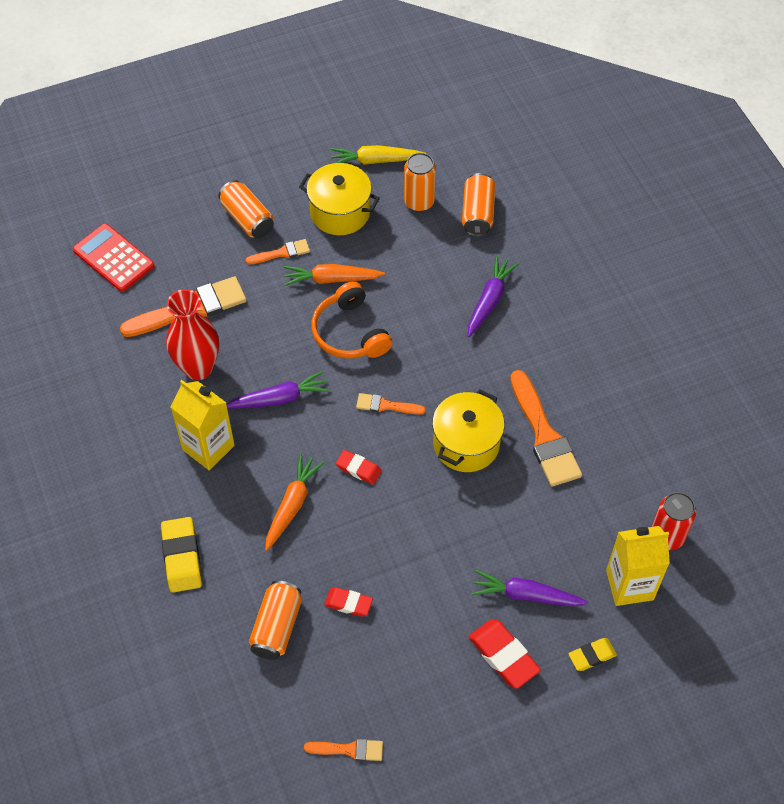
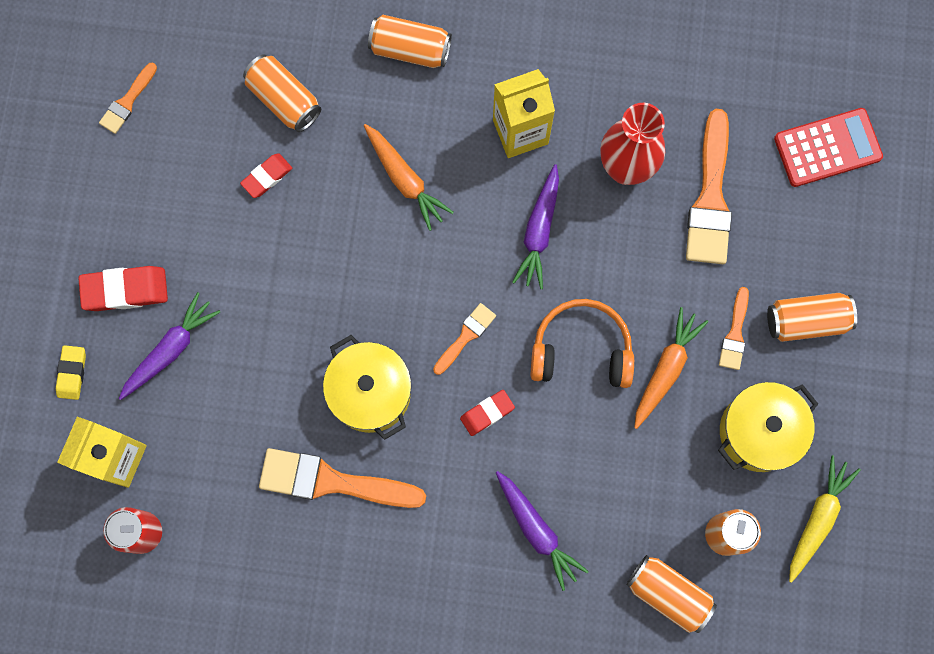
camera: 120 degrees right, 20 degrees up
yellow eraser [161,517,202,592] -> orange can [368,15,452,68]
red eraser [336,450,382,485] -> red eraser moved to [460,390,515,436]

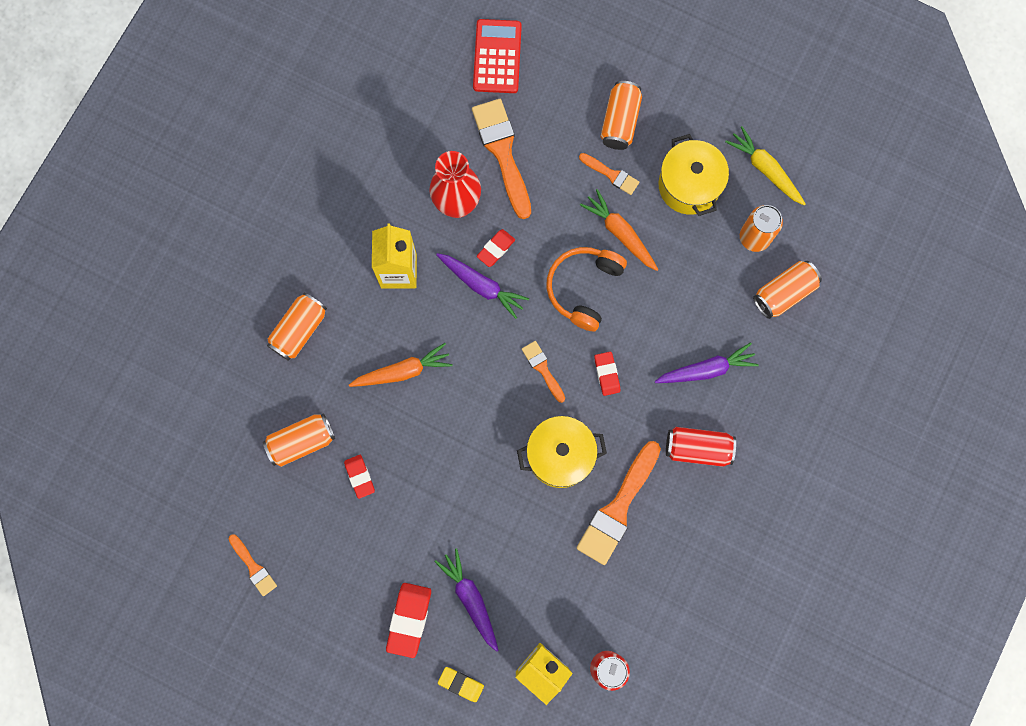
camera: 70 degrees left, 0 degrees up
orange brush [686,109,732,264] -> orange brush turned 135 degrees counterclockwise [472,99,531,219]
none -> red eraser [477,229,515,267]
none -> red can [666,427,736,467]

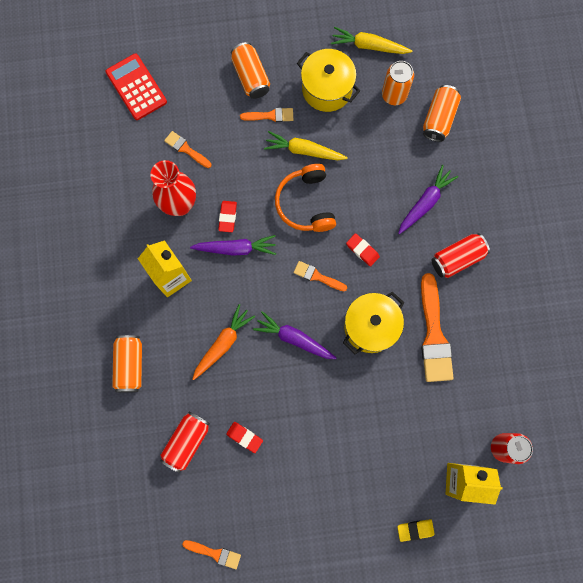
camera: 35 degrees left, 0 degrees up
orange can [263,413,335,467] -> red can [160,411,210,473]
red eraser [386,583,431,658] -> none
purple carrot [434,549,499,652] -> purple carrot moved to [253,311,336,359]
orange brush [472,99,531,219] -> orange brush [164,131,211,168], size x0.52
orange carrot [580,189,659,271] -> yellow carrot [264,131,348,160]

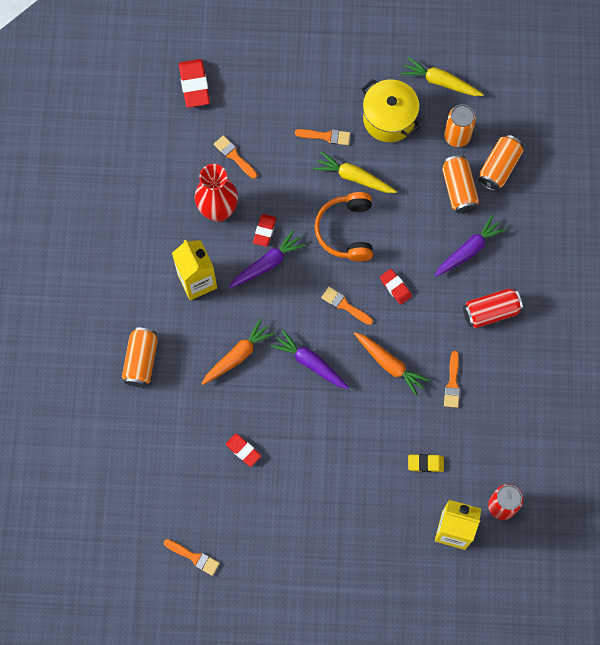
camera: 10 degrees right, 5 degrees down
red calculator [106,53,167,120] -> red eraser [179,59,210,108]
red can [160,411,210,473] -> none
purple carrot [190,235,276,256] -> purple carrot turned 45 degrees counterclockwise [229,230,306,288]
orange can [231,42,270,99] -> orange can moved to [442,155,479,214]
yellow pot [343,291,404,354] -> orange carrot [354,332,430,396]
yellow eraser [397,519,434,542] -> yellow eraser moved to [408,454,444,472]
orange brush [421,273,454,382] -> orange brush [444,351,460,408], size x0.52

